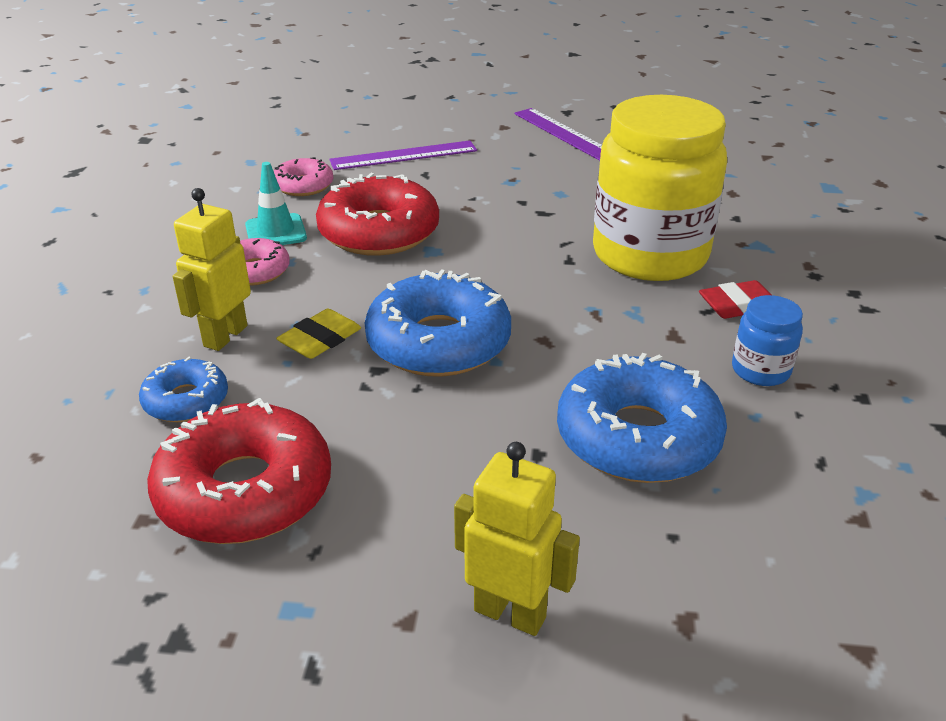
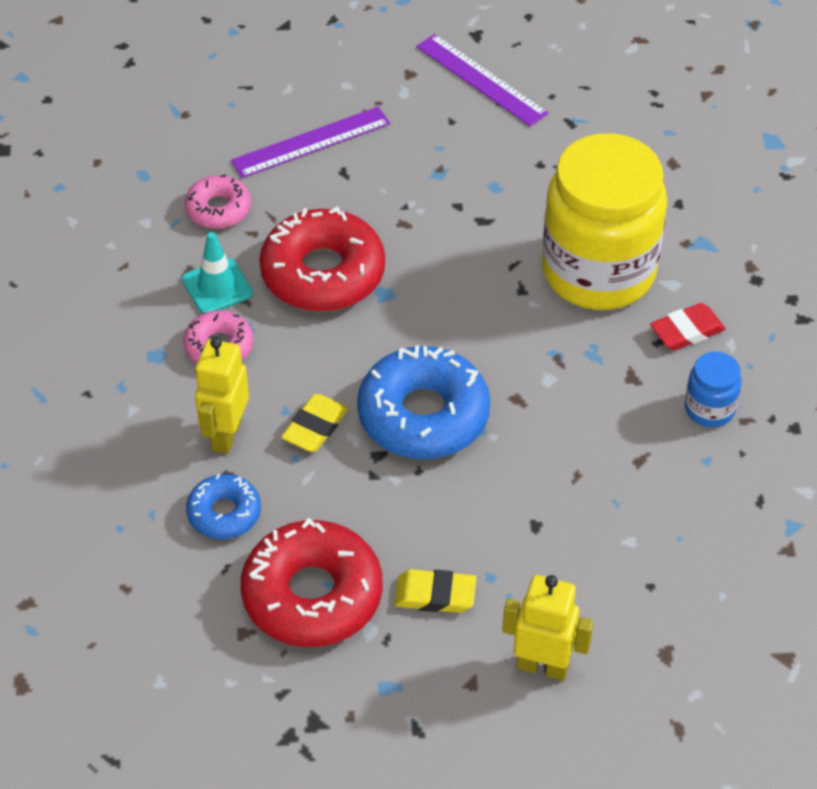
camera: 10 degrees left, 15 degrees up
blue donut [557,353,727,483] -> none
none -> yellow eraser [394,569,476,613]

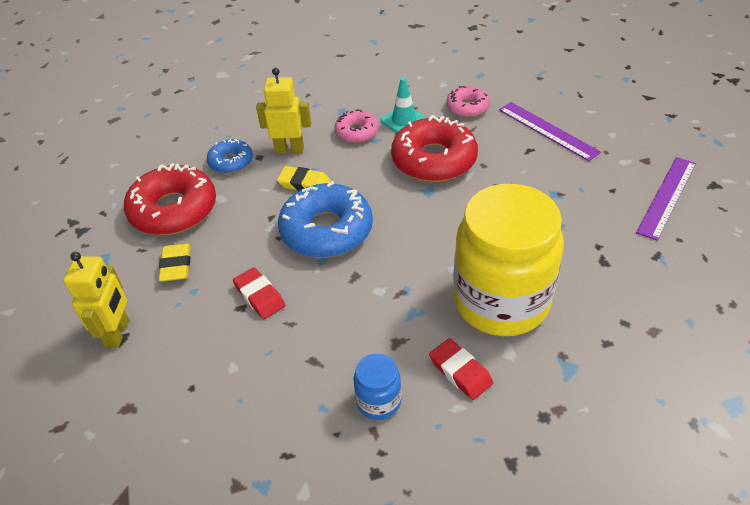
camera: 80 degrees right, 5 degrees down
none -> red eraser [233,267,285,319]

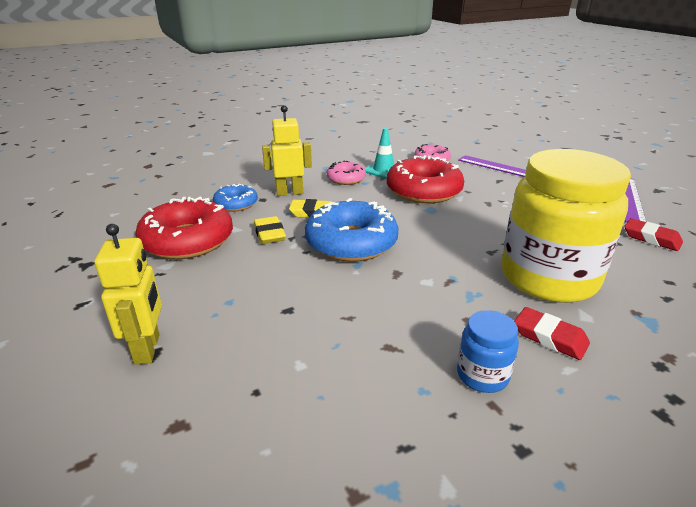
camera: 15 degrees left, 15 degrees down
yellow eraser [159,243,191,282] -> yellow eraser moved to [254,216,286,244]
red eraser [233,267,285,319] -> red eraser moved to [624,218,683,251]

